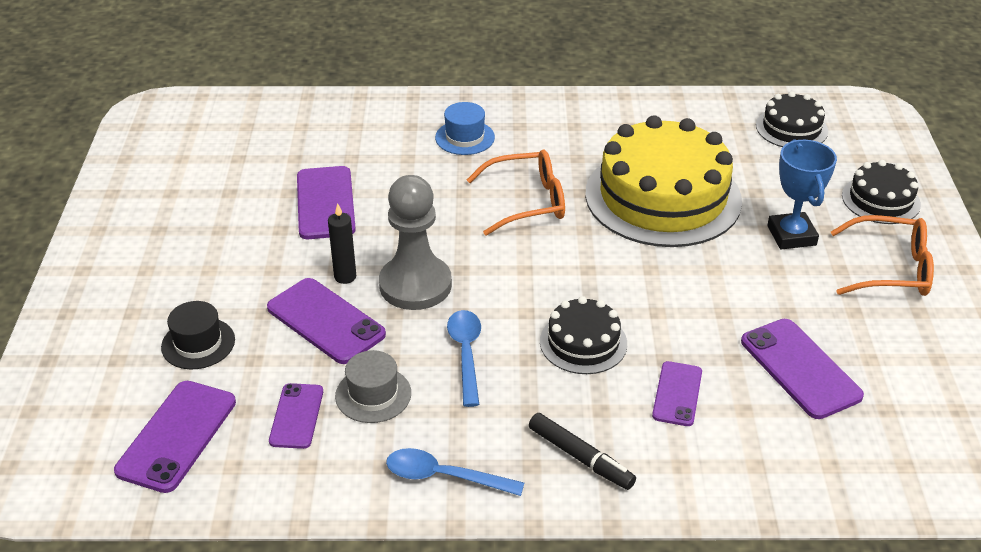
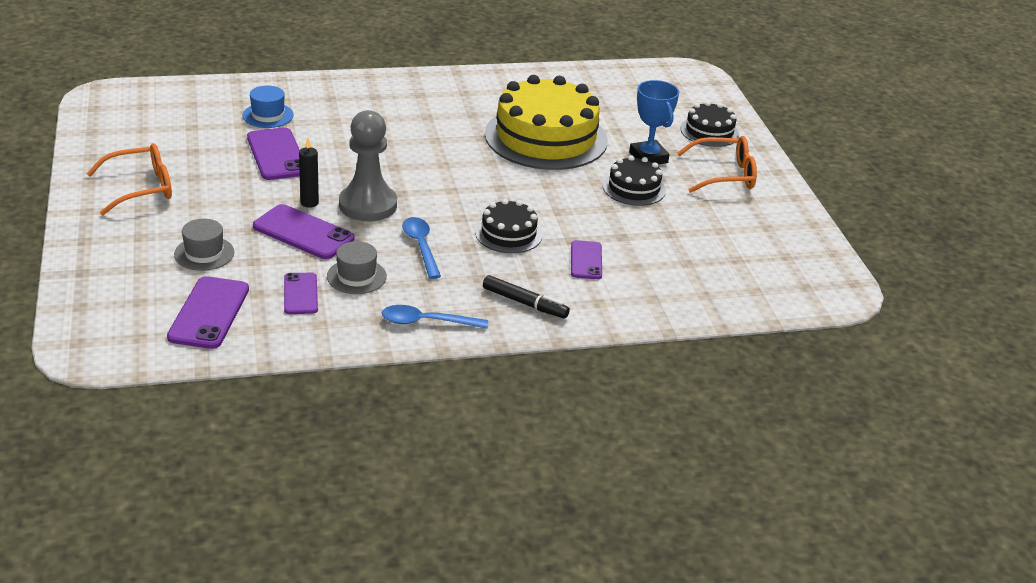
camera: 15 degrees left, 5 degrees down
black hat [161,301,235,369] -> grey hat [174,219,234,271]
blue hat [435,102,495,155] -> blue hat moved to [242,86,294,128]
orange glasses [467,150,565,236] -> orange glasses moved to [87,143,172,215]
purple phone [741,319,864,419] -> none
black cake [756,91,828,147] -> black cake moved to [603,155,666,206]

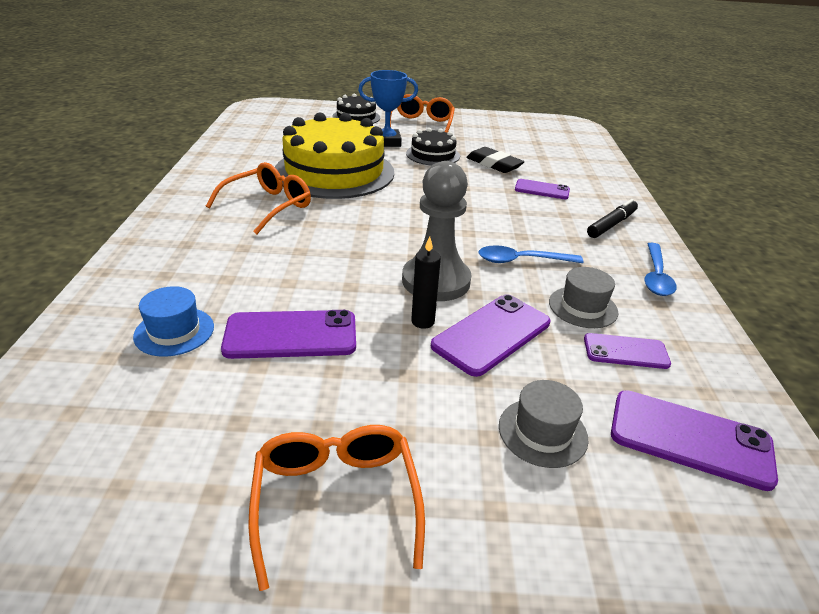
camera: 75 degrees left, 0 degrees up
black cake [475,199,543,253] -> none
none -> orange glasses [206,162,311,234]
none -> black eraser [466,147,525,173]

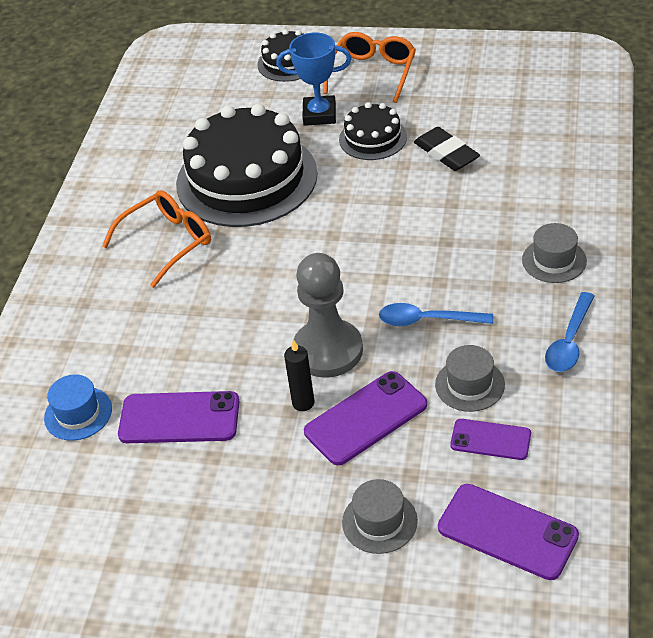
camera: 15 degrees right, 10 degrees up
orange glasses [248,425,425,591] -> none
yellow cake [275,112,394,199] -> black cake [176,104,318,227]
purple phone [515,179,570,199] -> none
black marker [587,199,638,238] -> grey hat [522,223,587,283]

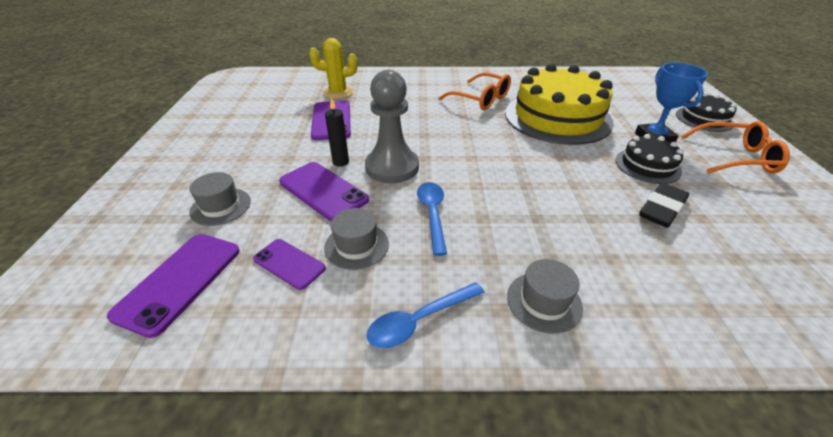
camera: 75 degrees right, 5 degrees down
blue hat [44,374,112,441] -> yellow cactus [309,38,357,99]
black cake [176,104,318,227] -> yellow cake [505,64,614,145]
purple phone [450,419,531,460] -> purple phone turned 60 degrees counterclockwise [253,239,326,290]
blue spoon [545,292,594,372] -> blue spoon turned 45 degrees counterclockwise [367,282,485,348]

